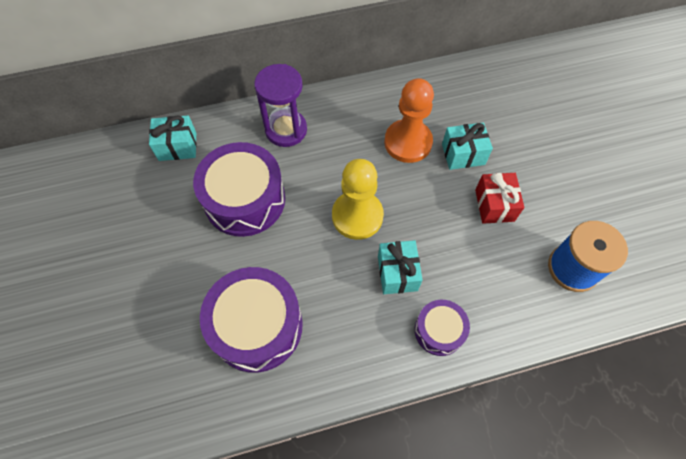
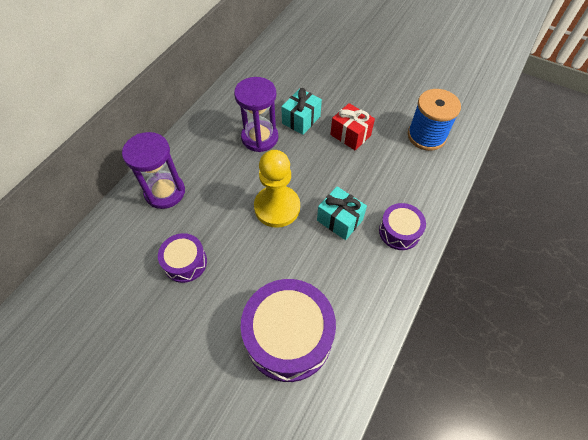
camera: 45 degrees left, 5 degrees down
turquoise gift [149,115,197,161] -> none
purple drum [193,142,285,237] -> purple drum [158,233,207,283], size x0.54
orange pawn [384,78,434,163] -> purple hourglass [234,77,278,152]

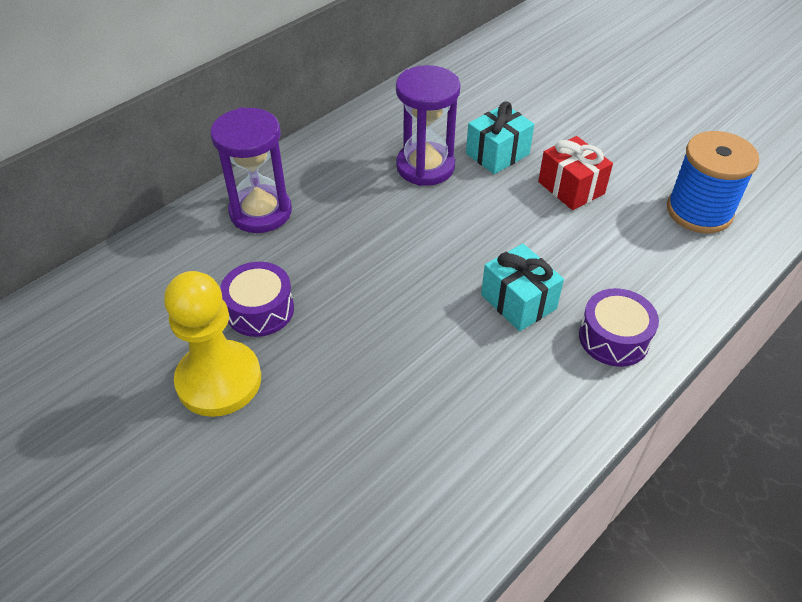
camera: 15 degrees right, 10 degrees down
purple drum [241,279,336,382] -> none
yellow pawn [254,150,300,228] -> yellow pawn moved to [164,271,261,417]

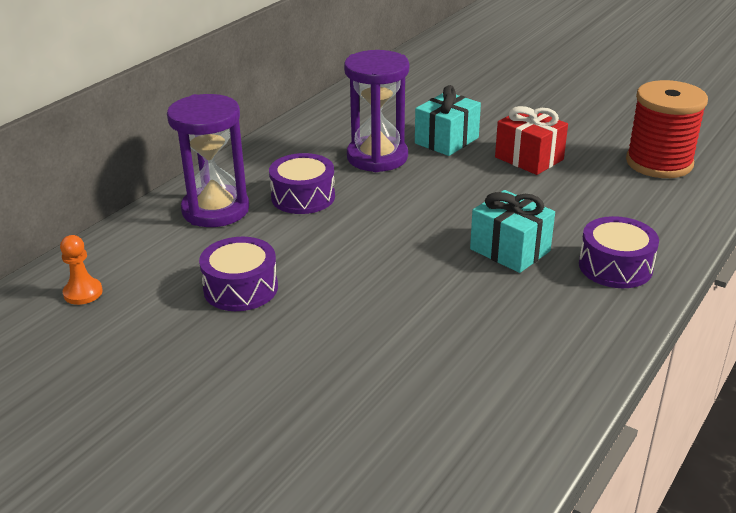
camera: 10 degrees left, 15 degrees down
yellow pawn [164,271,261,417] -> none
blue spool [667,131,759,233] -> red spool [626,80,708,178]
none -> orange pawn [60,235,103,305]
none -> purple drum [269,153,335,214]

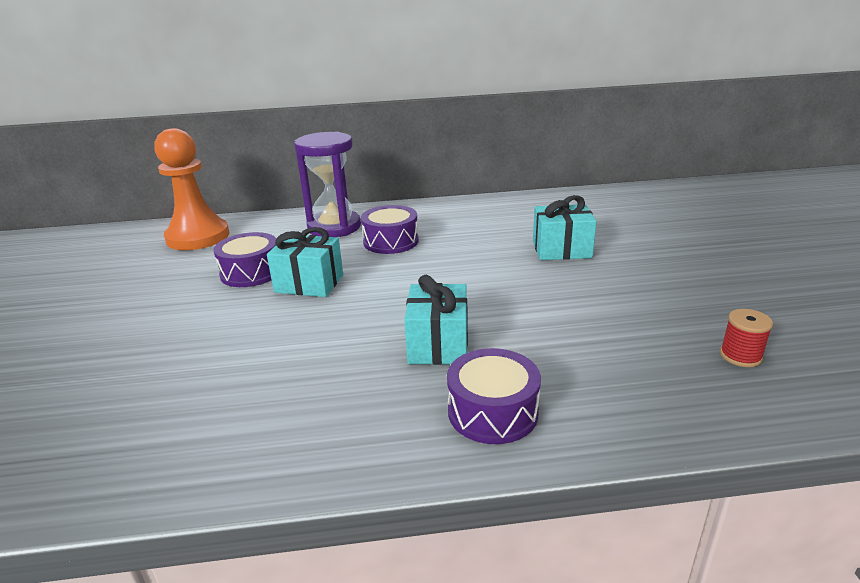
camera: 50 degrees right, 5 degrees down
orange pawn [60,235,103,305] -> orange pawn [154,128,230,250], size x2.26
purple hourglass [344,50,409,172] -> none
red gift [495,106,568,175] -> none
red spool [626,80,708,178] -> red spool [720,309,773,367], size x0.44
none -> turquoise gift [267,227,343,297]

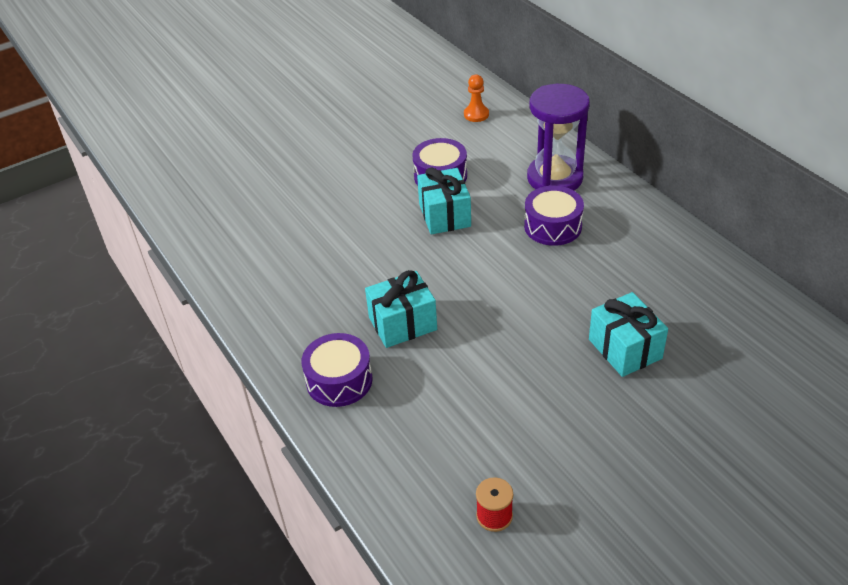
camera: 65 degrees right, 15 degrees up
orange pawn [154,128,230,250] -> orange pawn [464,75,489,122], size x0.44

